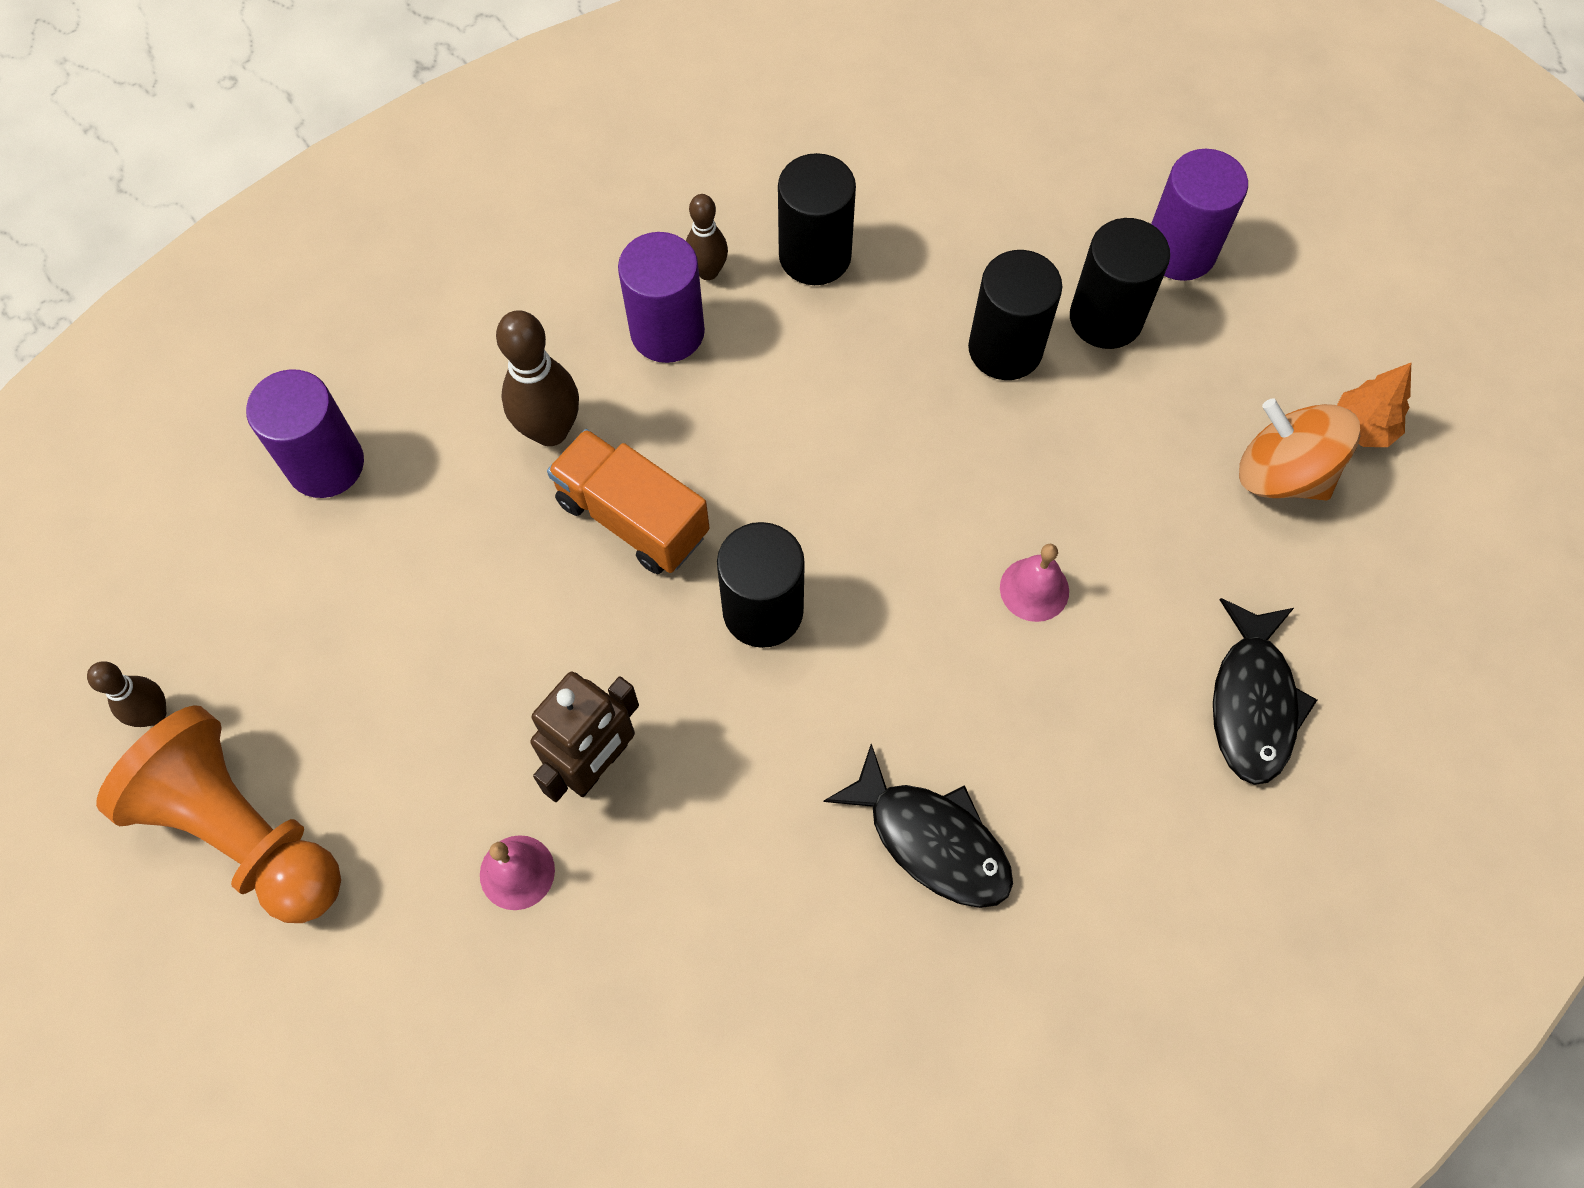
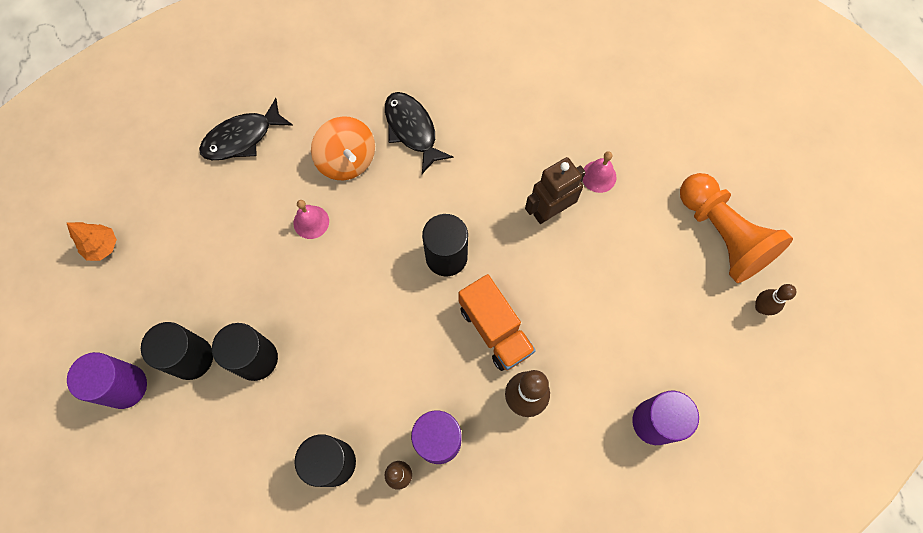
camera: 160 degrees left, 5 degrees up
black fish [1213,598,1317,785] -> black fish turned 150 degrees counterclockwise [199,98,293,160]
orange spinning top [1239,398,1360,501] -> orange spinning top moved to [311,116,375,180]

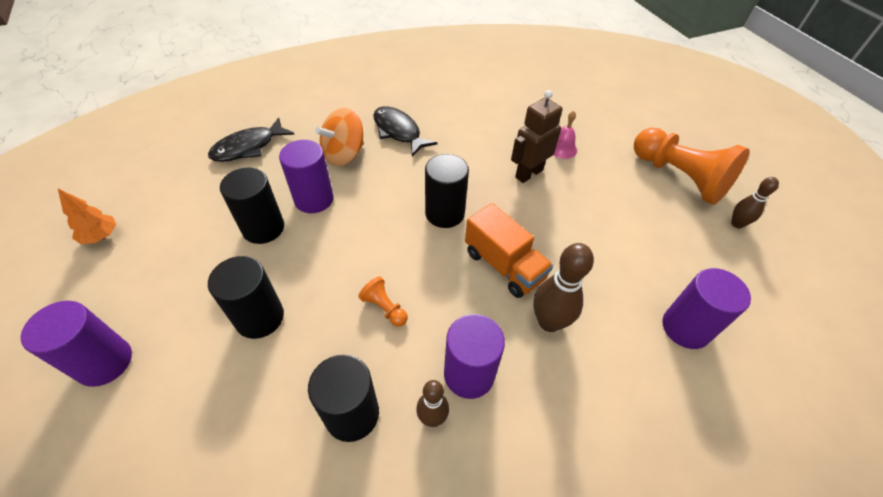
camera: 10 degrees left, 20 degrees down
black cylinder [141,322,213,380] -> black cylinder moved to [220,168,284,244]
pink bell [293,200,329,239] -> purple cylinder [279,140,334,213]
orange spinning top [311,116,375,180] -> orange spinning top turned 90 degrees clockwise [315,108,364,166]
none -> orange pawn [358,277,408,327]

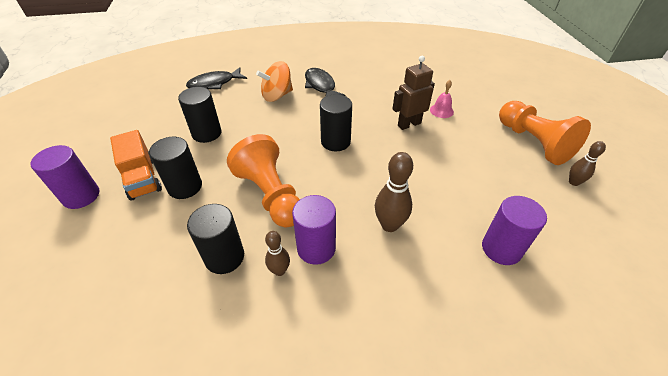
camera: 15 degrees right, 5 degrees down
orange tree [58,189,116,244] -> none
purple cylinder [279,140,334,213] -> none
orange pawn [358,277,408,327] -> orange pawn [227,134,300,228], size x2.41
orange truck [465,203,553,298] -> orange truck moved to [110,130,162,201]

